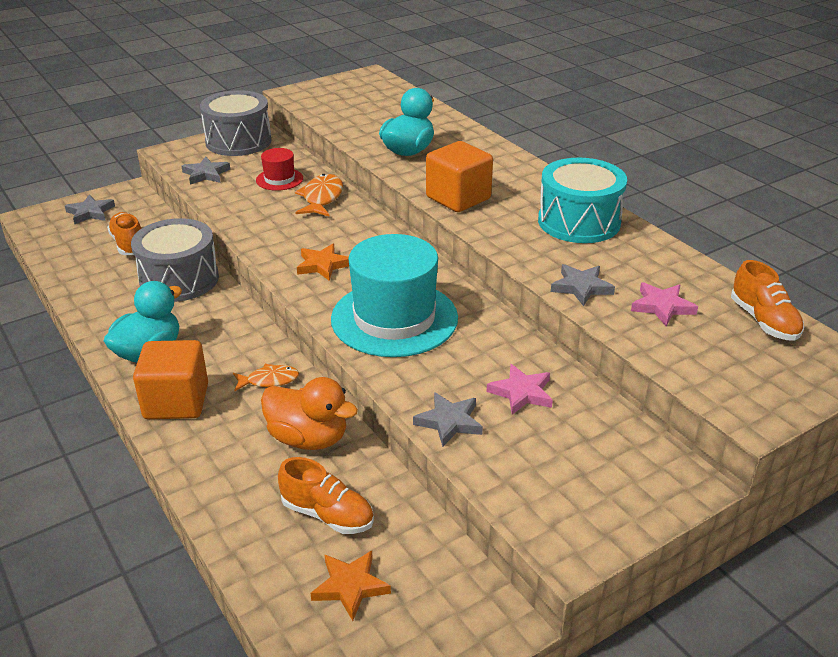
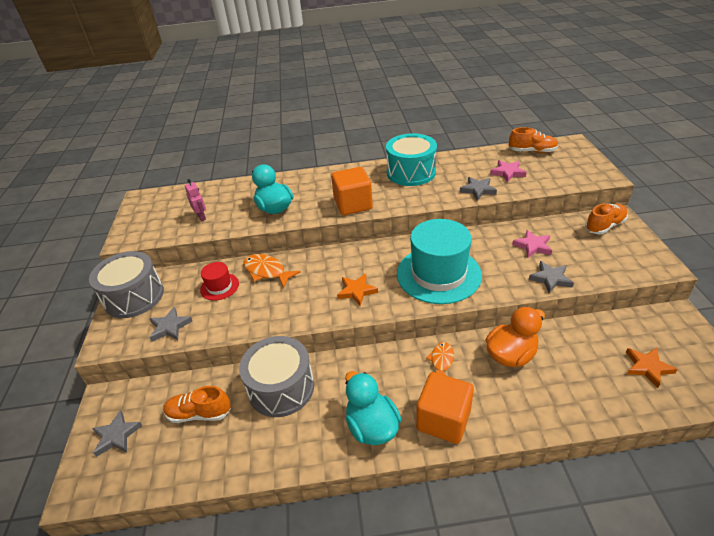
camera: 60 degrees left, 5 degrees up
orange shoe [278,457,374,534] -> orange shoe moved to [585,204,628,234]
none -> pink robot [185,179,206,221]

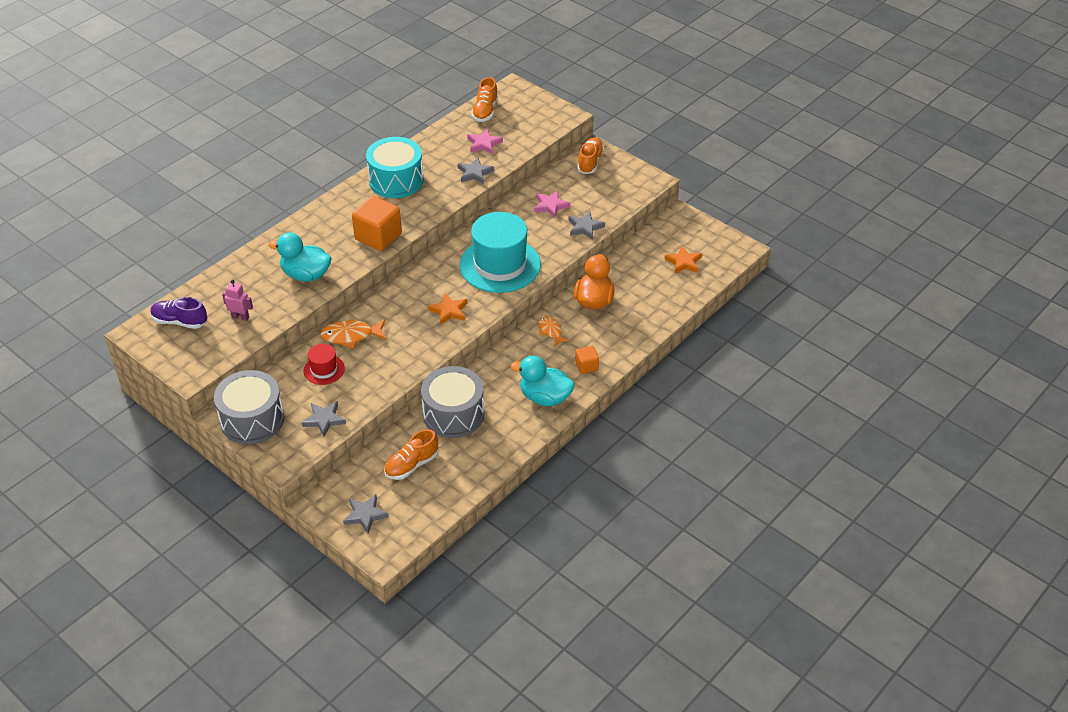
camera: 45 degrees left, 5 degrees up
orange cube [416,372,474,444] -> orange cube [575,346,599,374], size x0.52
orange shoe [509,127,558,153] -> orange shoe turned 135 degrees clockwise [471,77,498,122]
none -> purple shoe [150,297,207,329]

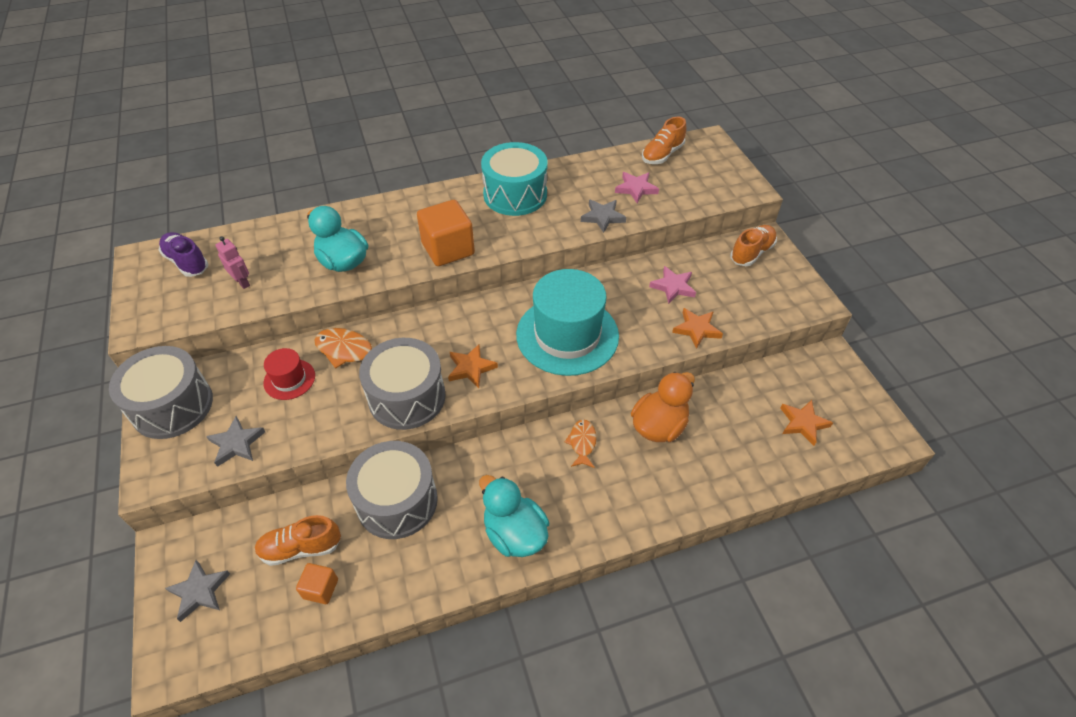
camera: 30 degrees right, 5 degrees up
grey star [568,211,605,240] -> orange star [672,308,723,349]
orange cube [575,346,599,374] -> orange cube moved to [296,563,338,604]
none -> grey drum [359,338,446,430]

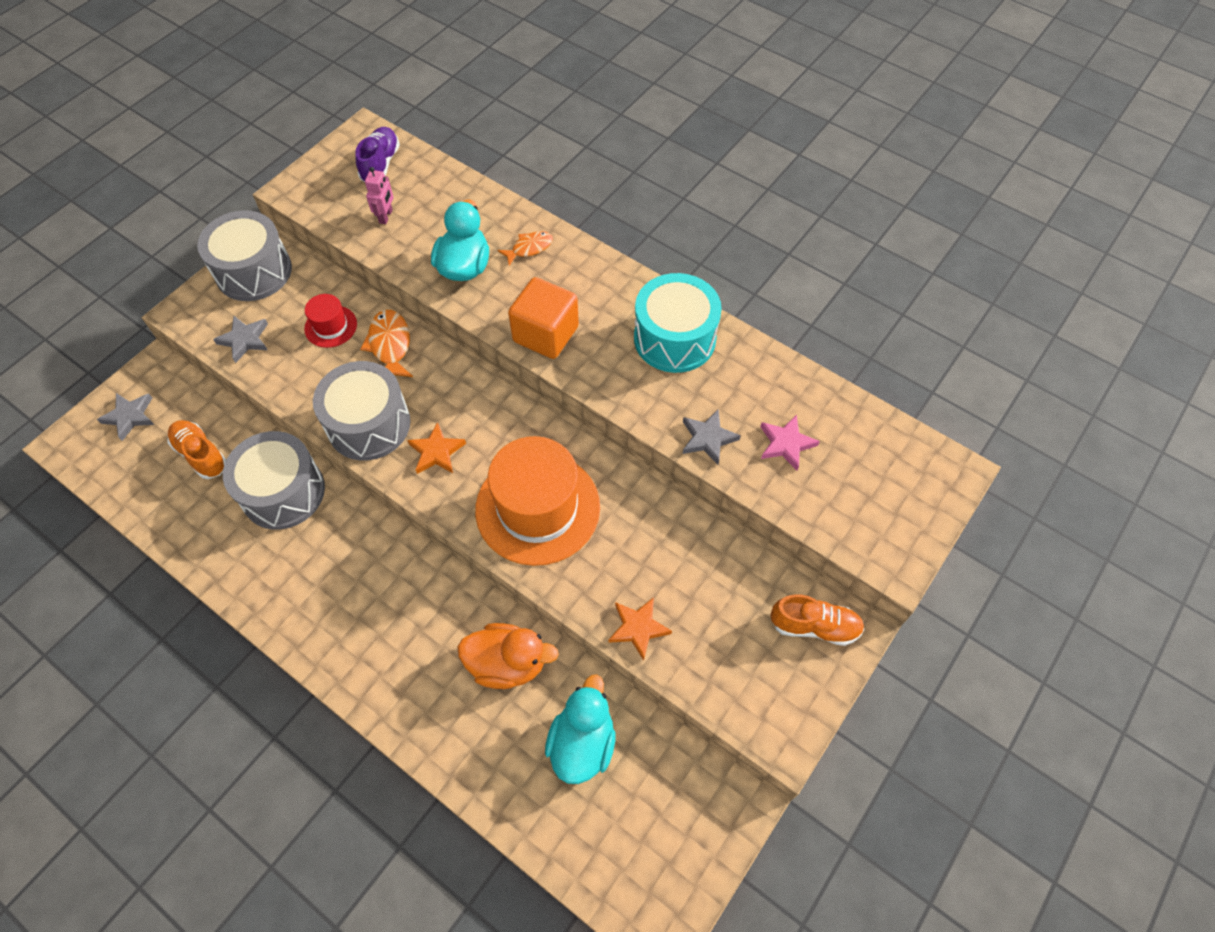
camera: 55 degrees right, 10 degrees up
orange cube [296,563,338,604] -> none
turquoise duck [479,475,549,557] -> turquoise duck moved to [545,674,615,784]
turquoise hat [516,269,619,376] -> orange hat [475,436,600,566]
orange fish [565,419,596,468] -> orange fish moved to [498,231,553,266]
orange shoe [642,117,686,164] -> none
pink star [649,266,696,304] -> none
orange star [780,400,833,446] -> none

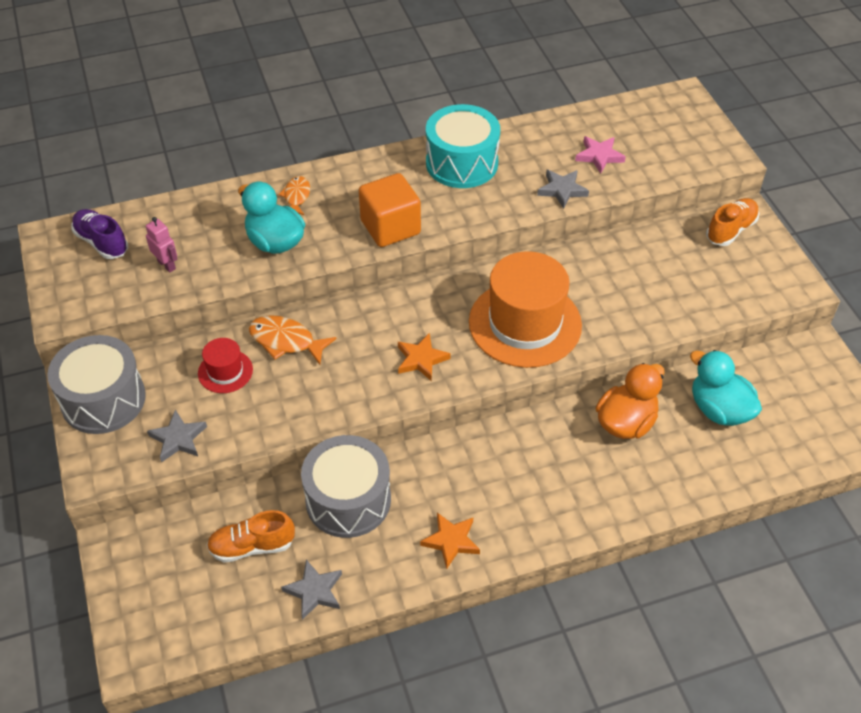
camera: 55 degrees left, 10 degrees down
grey star [97,393,154,441] -> grey star moved to [281,560,342,620]
grey drum [313,361,411,460] -> none
orange star [608,597,672,661] -> orange star moved to [420,513,480,569]

